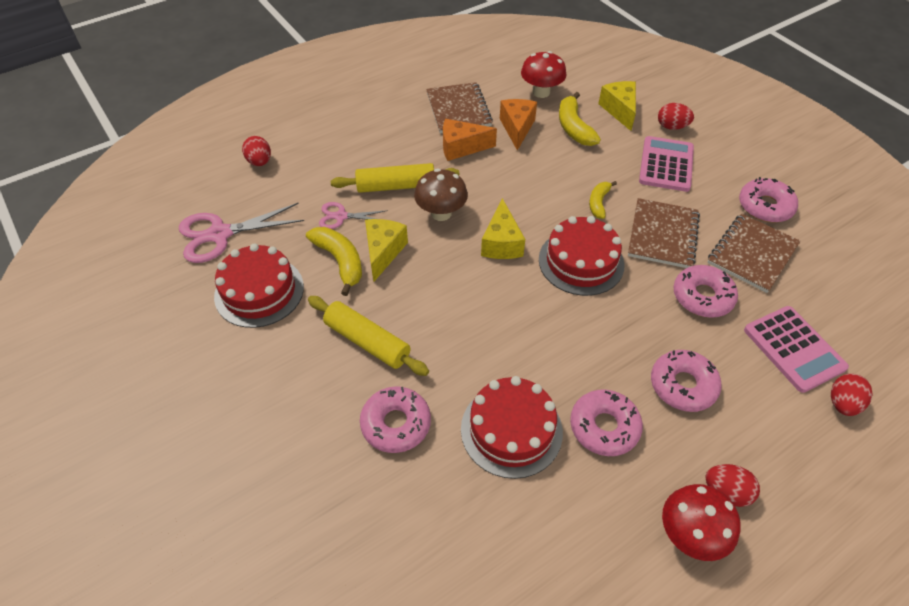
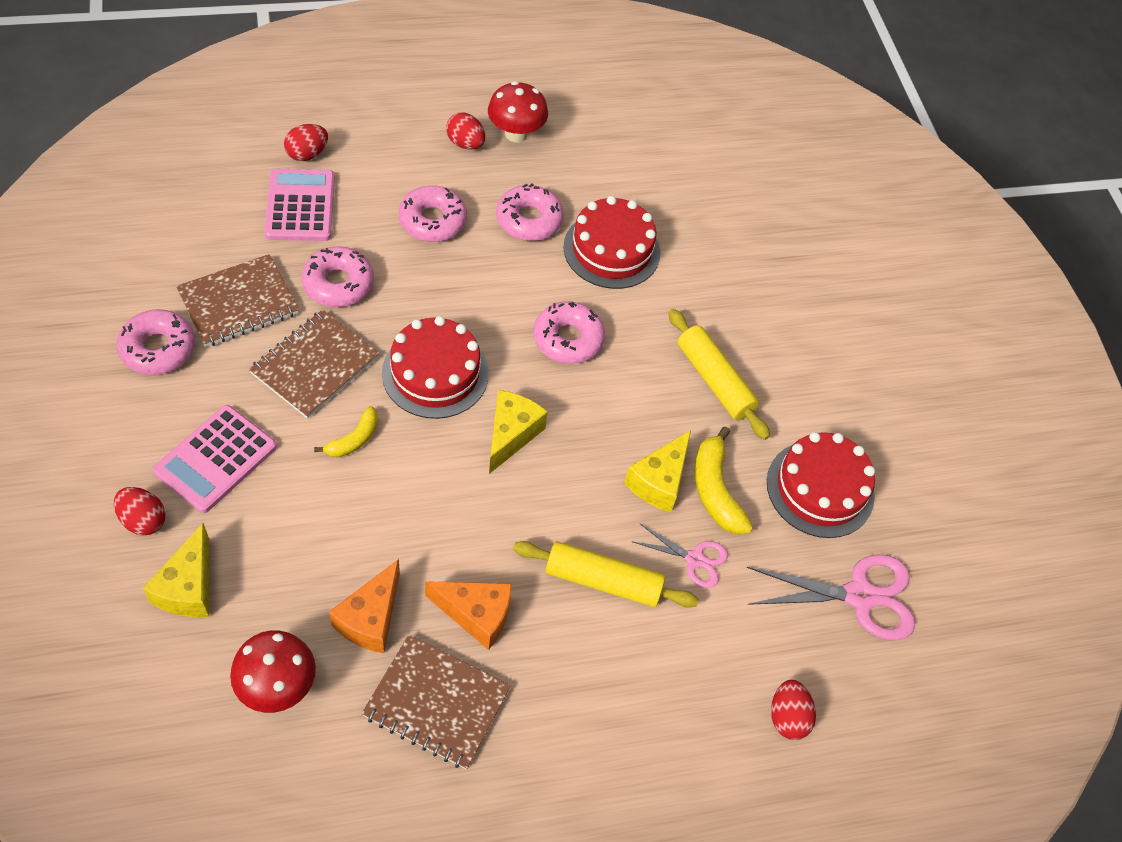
camera: 165 degrees left, 5 degrees up
pink donut [360,386,431,453] -> pink donut moved to [533,301,605,364]
brown mushroom [414,169,468,221] -> none
brown notebook [426,82,493,133] -> brown notebook turned 75 degrees counterclockwise [362,634,511,769]
yellow banana [559,92,601,146] -> none

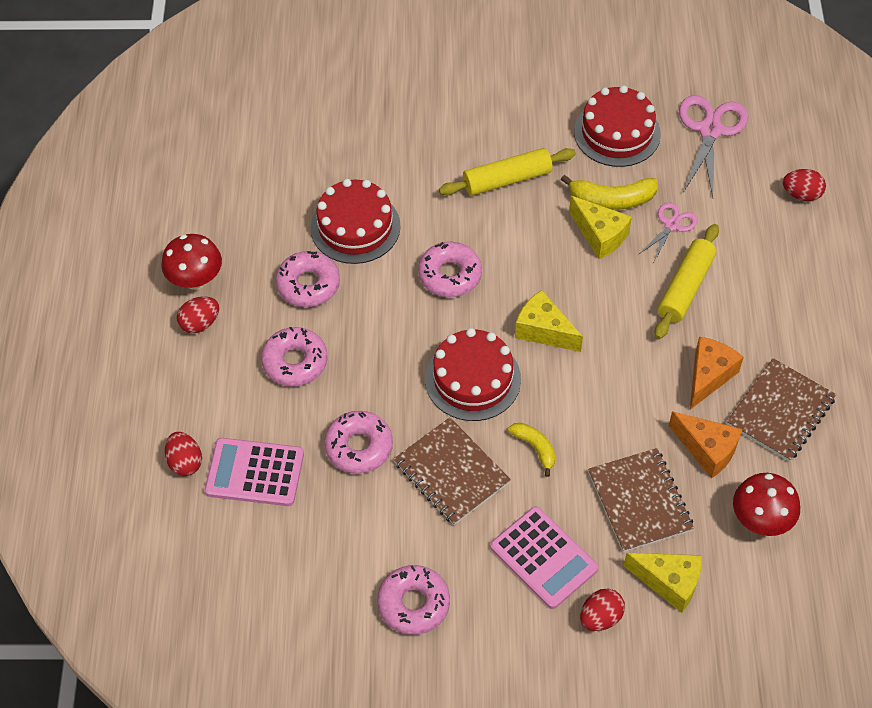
camera: 70 degrees left, 0 degrees up
brown notebook [176,254,299,347] -> brown notebook moved to [588,448,694,552]

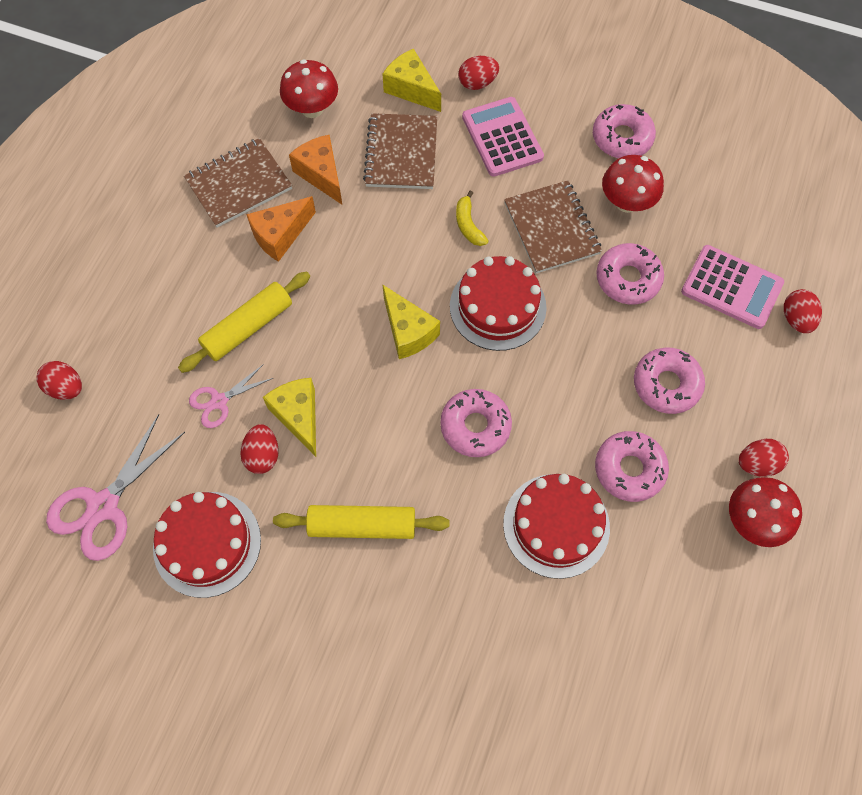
camera: 160 degrees left, 10 degrees up
yellow banana [561,175,658,210] -> red egg [240,424,279,474]
none -> red mushroom [602,155,664,213]

